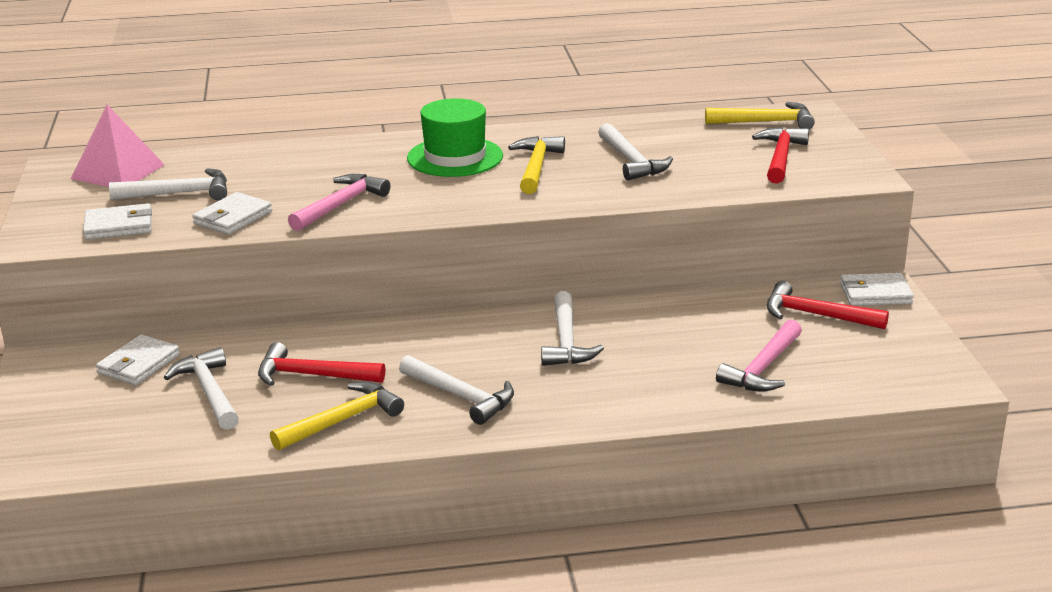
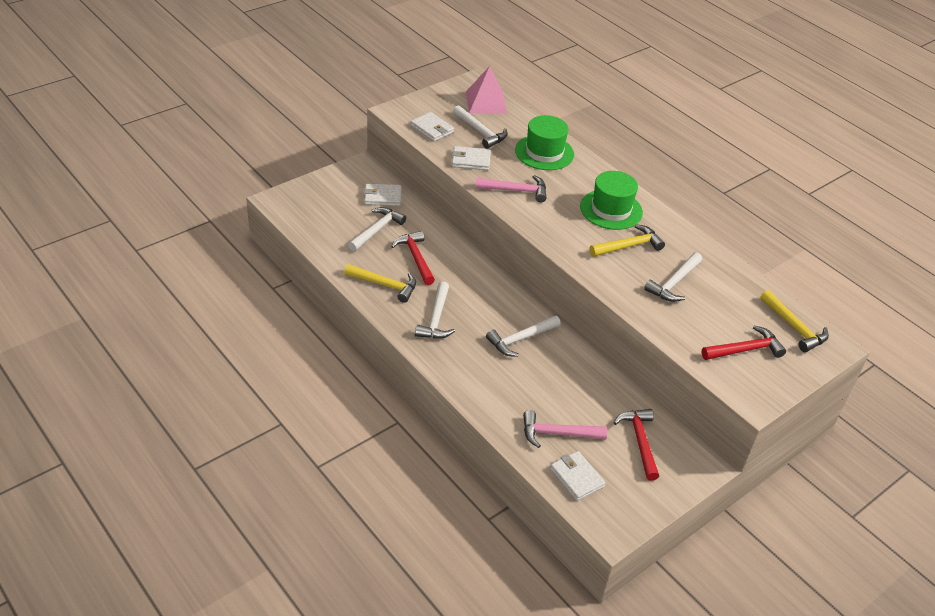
camera: 55 degrees right, 15 degrees up
white wallet [840,273,914,306] -> white wallet moved to [550,451,606,501]
none -> green hat [515,115,574,170]

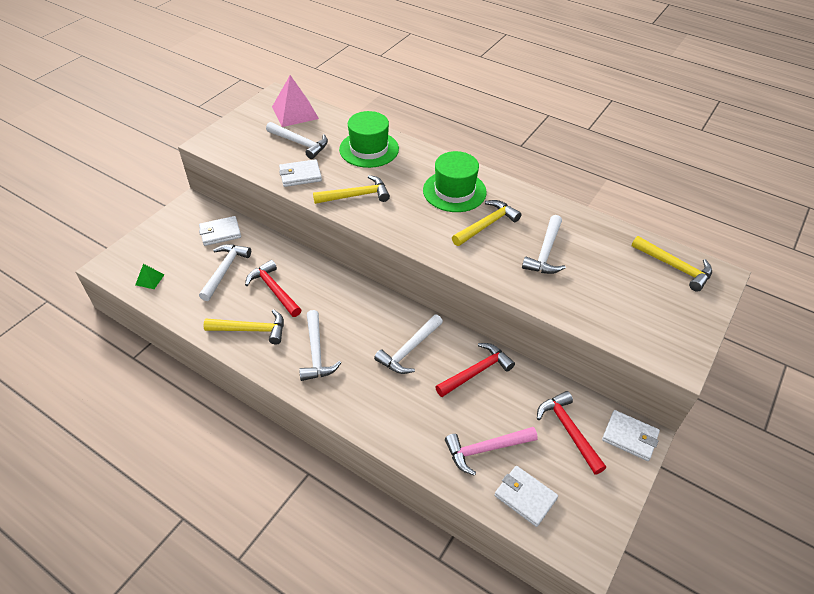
camera: 15 degrees left, 5 degrees up
white wallet [410,112,454,141] -> white wallet moved to [602,410,660,461]
pink hammer [475,175,547,202] -> yellow hammer [313,175,390,204]
red hammer [701,326,786,360] -> red hammer moved to [435,343,515,397]
none -> green pyramid [135,264,165,289]

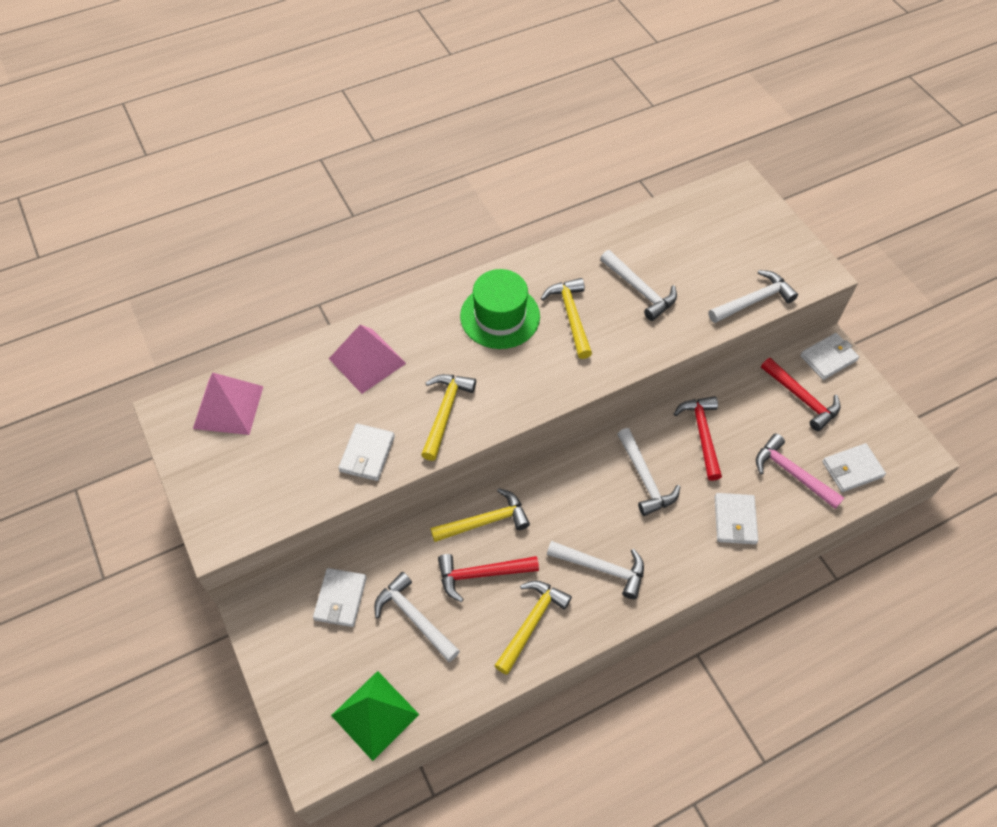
camera: 60 degrees left, 10 degrees up
green pyramid [135,264,165,289] -> green pyramid [331,671,420,761], size x2.07
white hammer [266,122,328,159] -> white hammer moved to [709,270,798,323]
green hat [339,111,399,168] -> pink pyramid [329,325,406,394]
pink hammer [445,427,538,476] -> pink hammer turned 120 degrees clockwise [756,433,844,509]
red hammer [537,391,606,475] -> red hammer turned 135 degrees counterclockwise [761,358,840,431]
yellow hammer [632,236,712,292] -> yellow hammer moved to [430,488,530,542]
none -> white wallet [715,493,758,544]

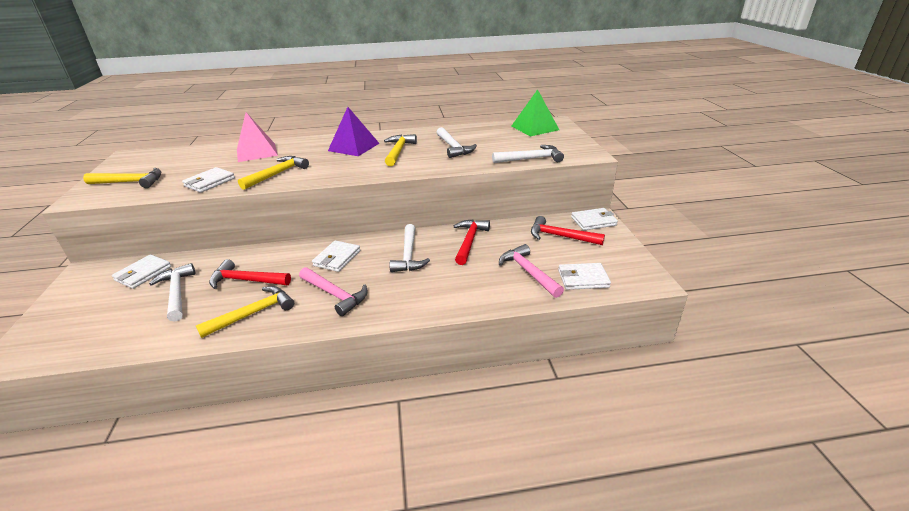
camera: 20 degrees right, 25 degrees down
pink pyramid [193,372,263,435] -> none
green pyramid [331,671,420,761] -> green pyramid moved to [511,89,559,136]
yellow hammer [430,488,530,542] -> yellow hammer moved to [83,168,162,188]
green hat [460,269,540,349] -> purple pyramid [328,107,380,156]
white hammer [547,541,644,599] -> pink hammer [299,267,368,316]
white wallet [715,493,758,544] -> white wallet moved to [312,240,361,272]
red hammer [761,358,840,431] -> red hammer turned 135 degrees clockwise [531,216,605,245]

